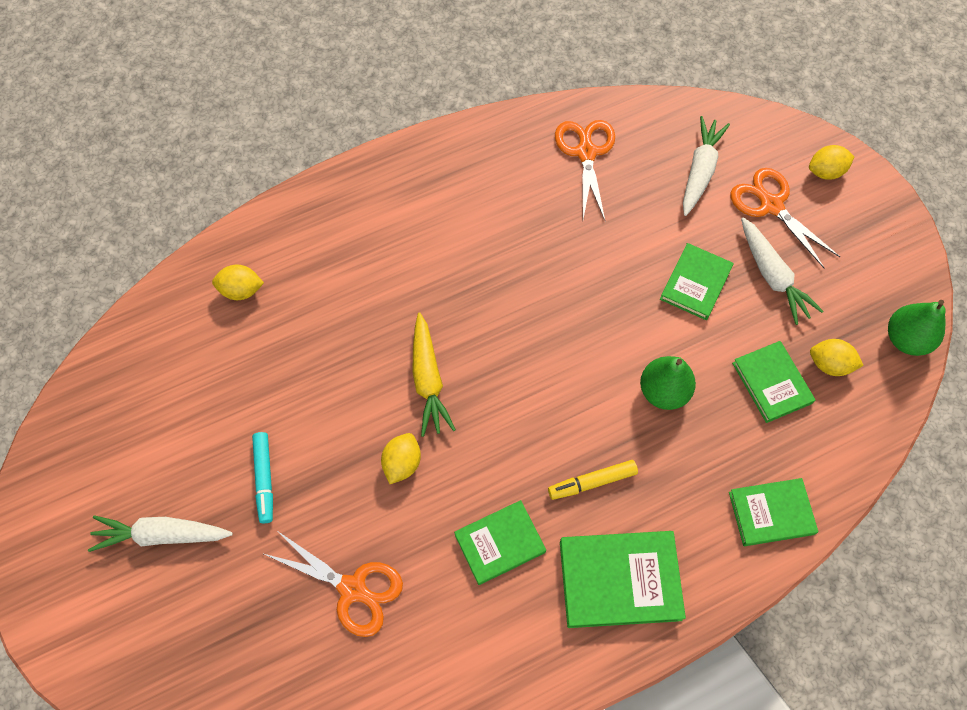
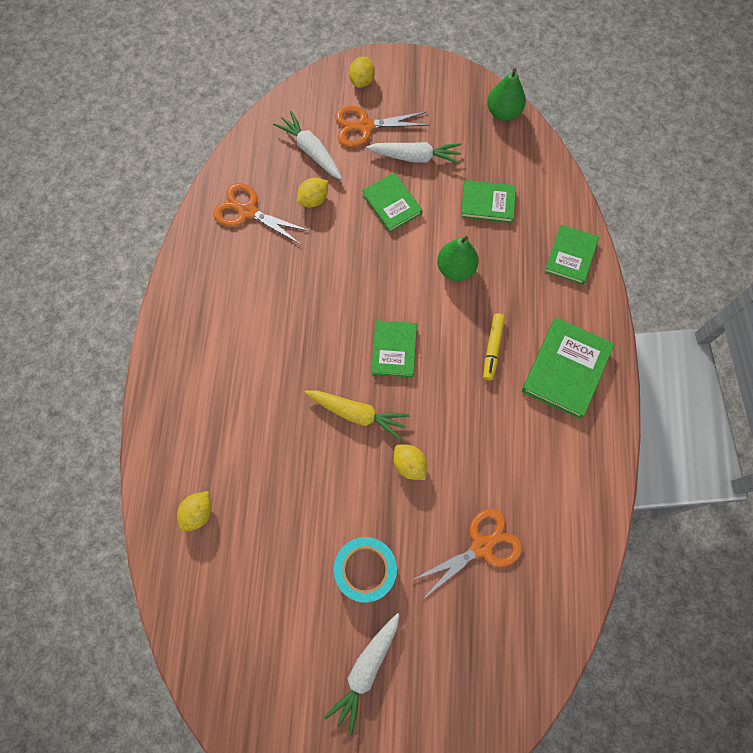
camera: 60 degrees left, 5 degrees up
turquoise marker [252,432,273,523] -> turquoise tape [334,537,397,603]
green book [454,500,546,585] -> green book moved to [371,320,417,378]
yellow lemon [810,339,864,376] -> yellow lemon moved to [297,178,328,208]

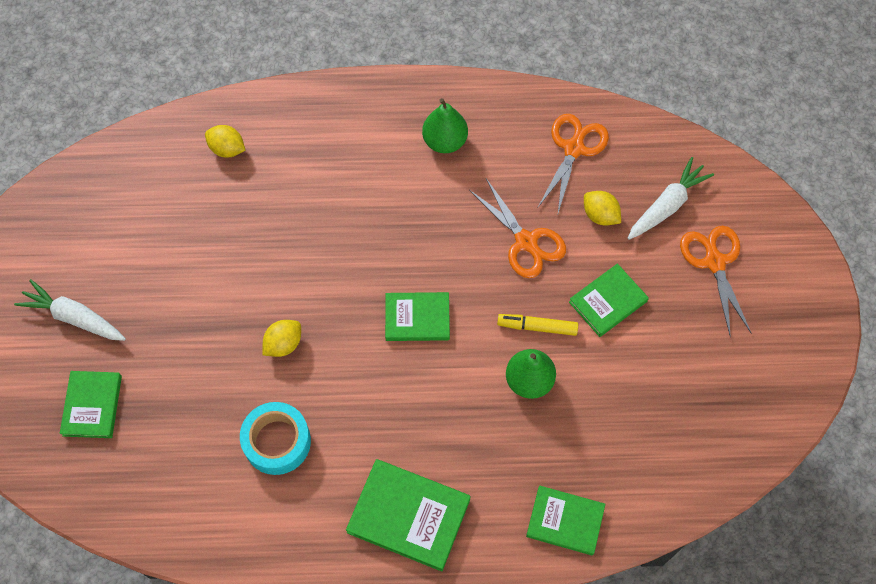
camera: 85 degrees right, 5 degrees down
yellow carrot [304,390,410,440] -> none
turquoise tape [334,537,397,603] -> turquoise tape moved to [240,402,311,475]
yellow lemon [349,57,375,88] -> none
white carrot [366,142,461,164] -> none
orange scissors [412,509,523,599] -> orange scissors moved to [469,178,566,278]
green book [461,180,516,223] -> green book moved to [60,371,122,438]
yellow marker [483,313,505,380] -> yellow marker moved to [497,314,578,336]
green pear [487,68,526,121] -> green pear moved to [422,98,468,153]

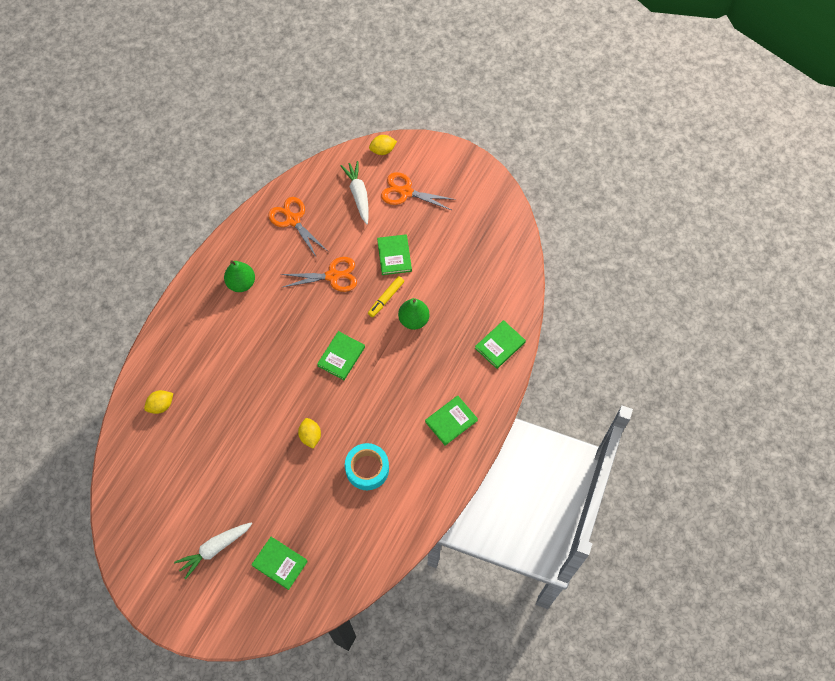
camera: 60 degrees left, 0 degrees up
green book [346,459,471,571] -> green book [425,396,478,446], size x0.67
yellow lemon [584,191,621,226] -> yellow lemon moved to [369,135,397,155]

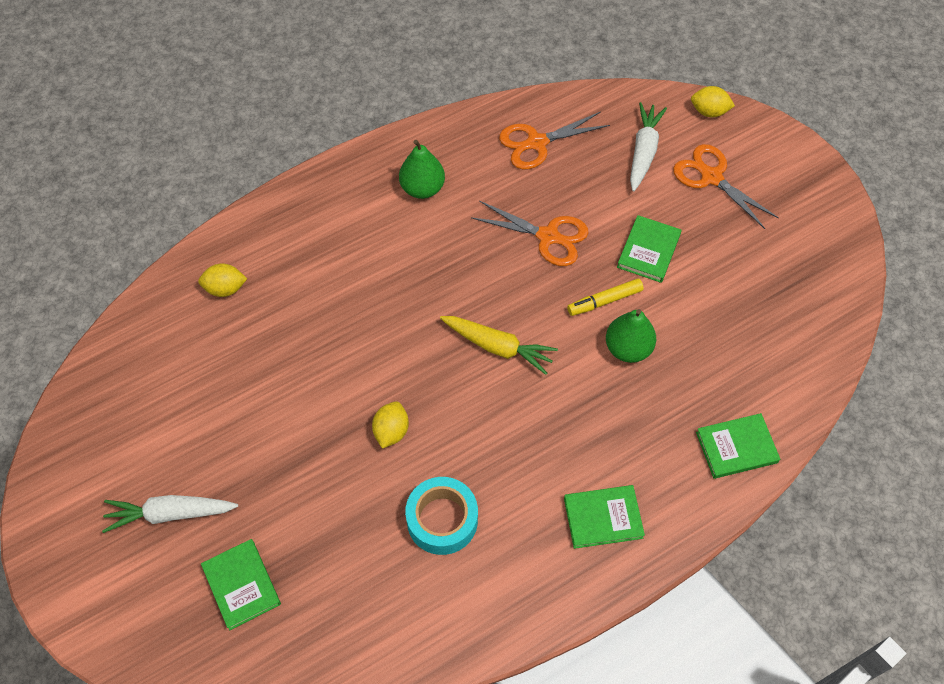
camera: 30 degrees right, 5 degrees down
orange scissors [268,197,326,258] -> orange scissors turned 105 degrees counterclockwise [499,112,610,169]
green book [317,331,365,380] -> yellow carrot [440,316,558,375]

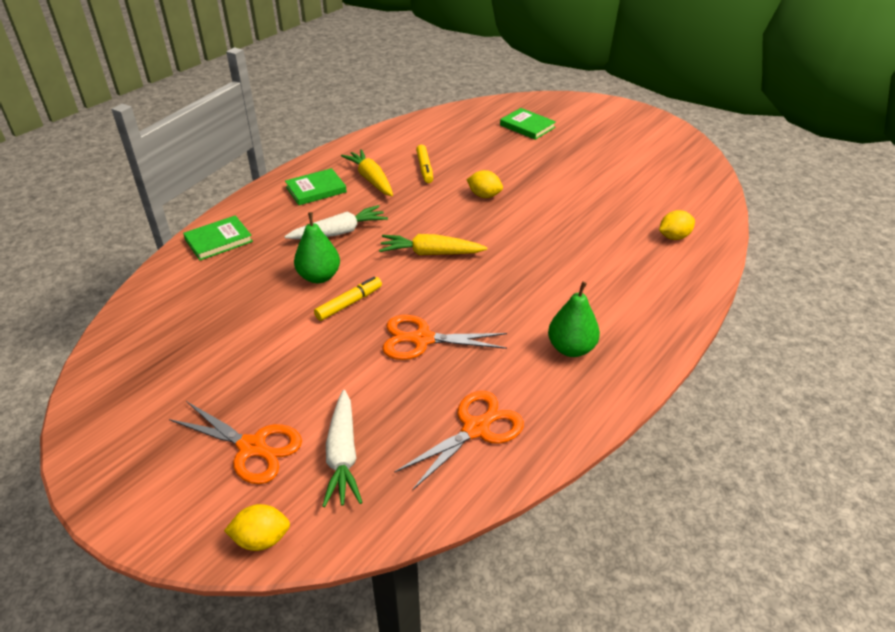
camera: 160 degrees right, 20 degrees down
white carrot [102,495,238,533] -> white carrot moved to [285,205,388,239]
yellow lemon [372,401,409,449] -> yellow lemon turned 60 degrees counterclockwise [466,170,503,198]
turquoise tape [405,477,478,555] -> yellow marker [416,145,433,183]
green book [617,215,682,283] -> none
none -> yellow carrot [341,149,393,196]

